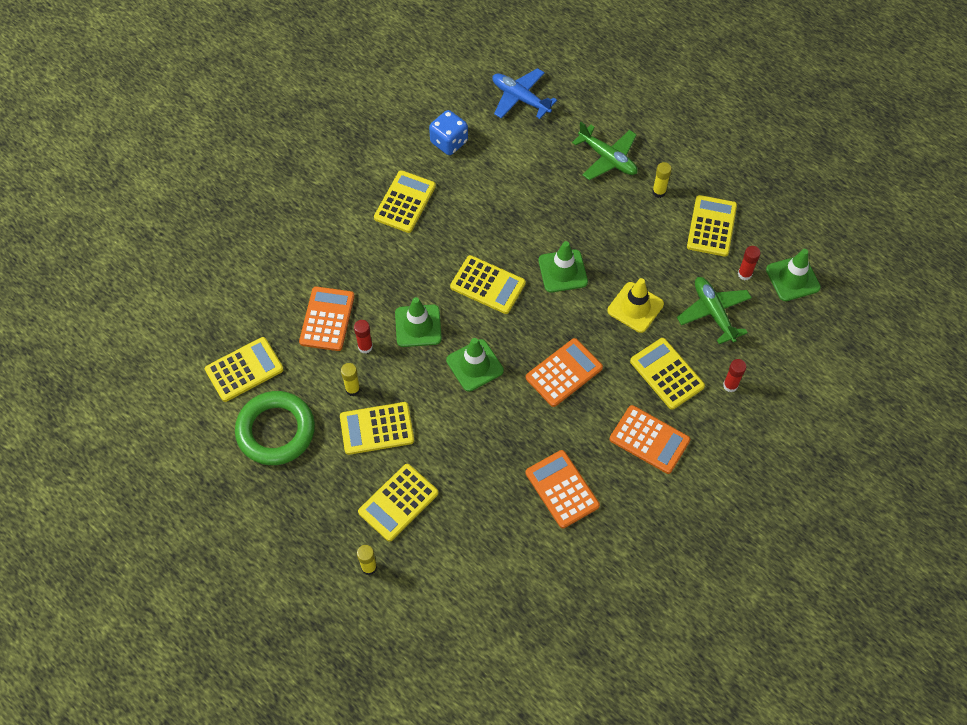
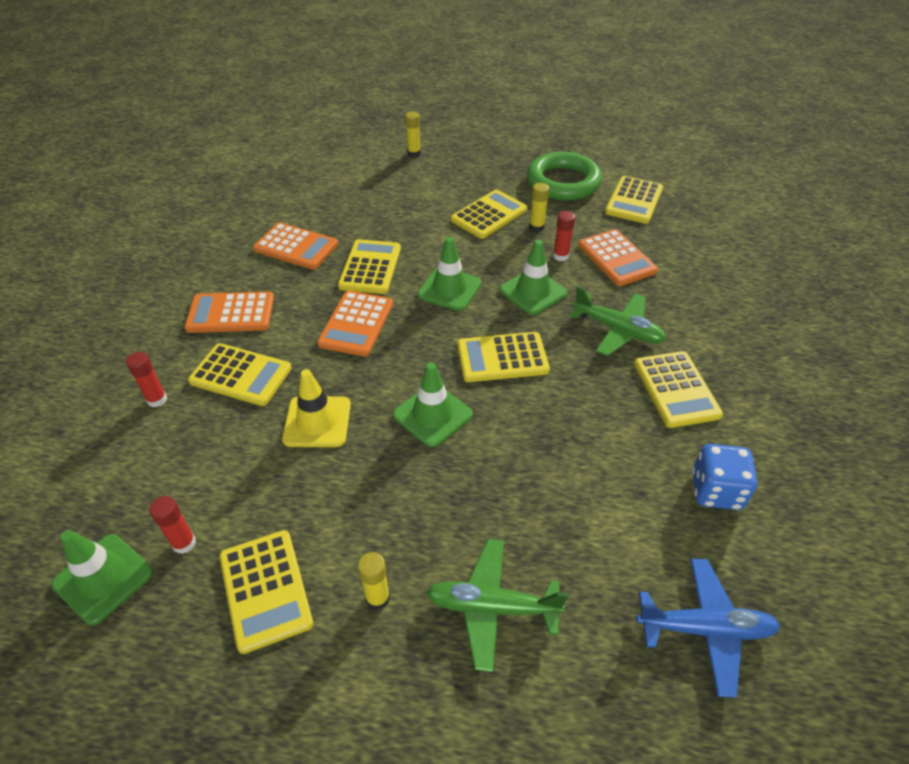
camera: 145 degrees right, 15 degrees down
yellow calculator [358,464,438,542] -> yellow calculator moved to [338,239,401,294]
green plane [677,277,752,344] -> green plane moved to [569,286,667,356]

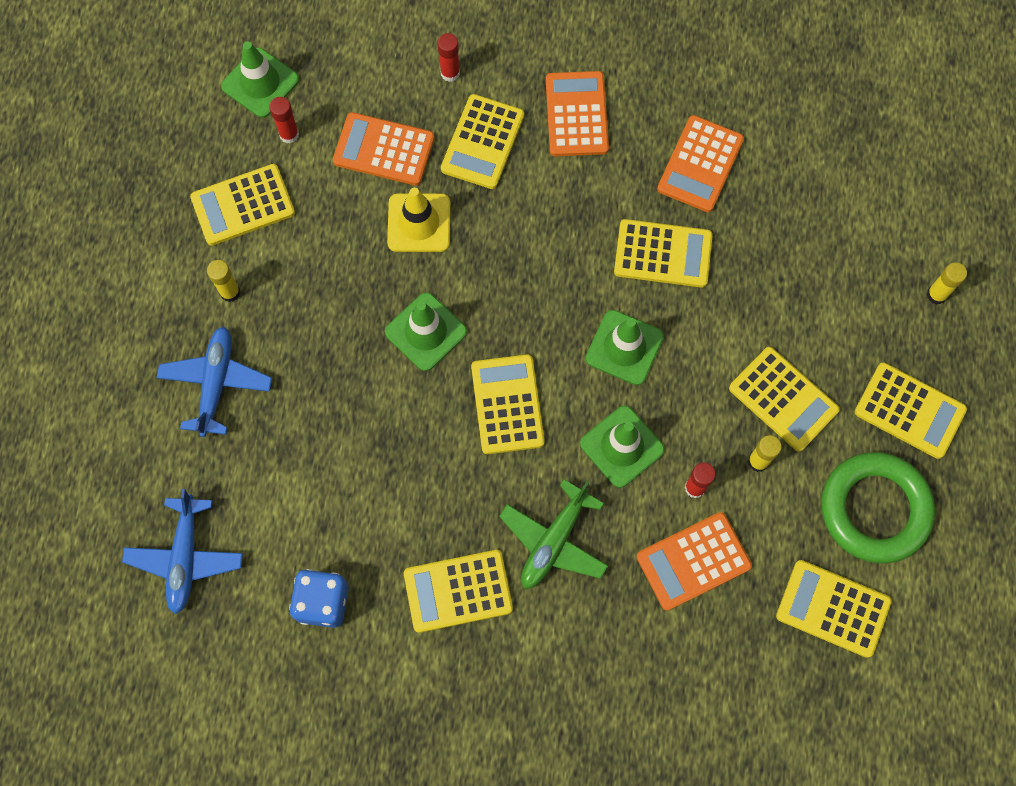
camera: 90 degrees right, 25 degrees up
orange calculator [317,291,393,357] -> orange calculator moved to [333,112,435,185]
green plane [426,539,568,672] -> blue plane [156,327,272,437]
none -> yellow calculator [855,363,967,459]

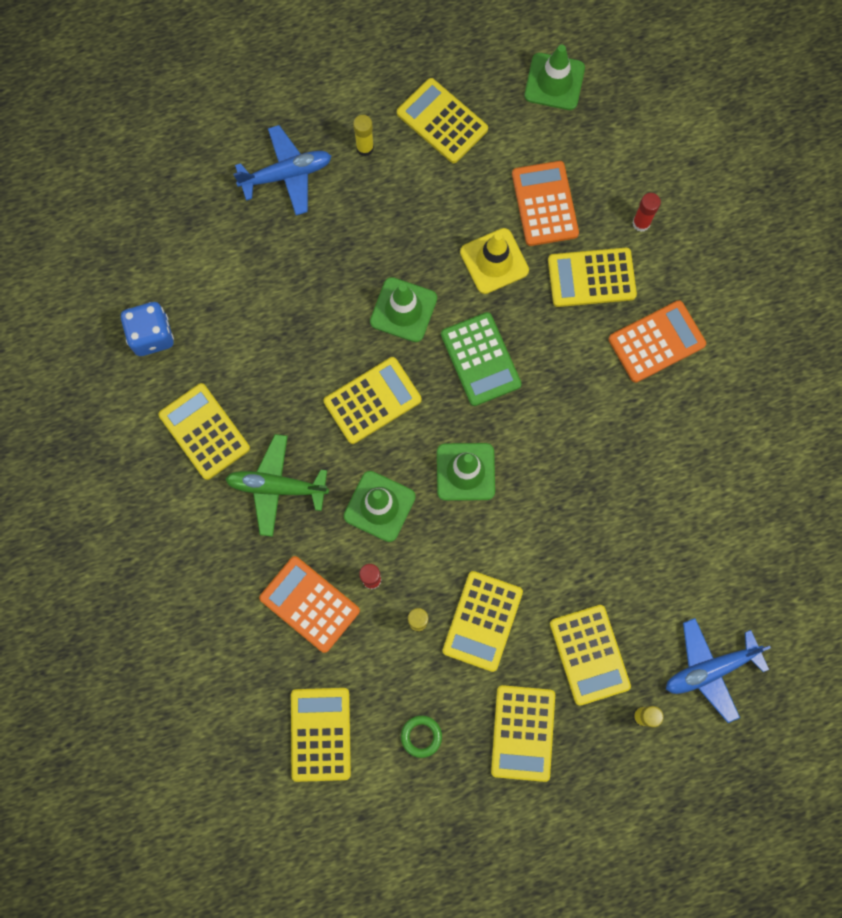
camera: 65 degrees right, 5 degrees up
blue plane [122,489,243,614] -> blue plane moved to [666,618,771,723]
red glue stick [269,97,299,144] -> none
yellow calculator [614,219,713,288] -> yellow calculator moved to [550,605,631,706]
orange calculator [657,115,744,212] -> none
green ring [821,452,935,563] -> green ring [401,715,442,758], size x0.40
none -> green calculator [441,312,522,406]

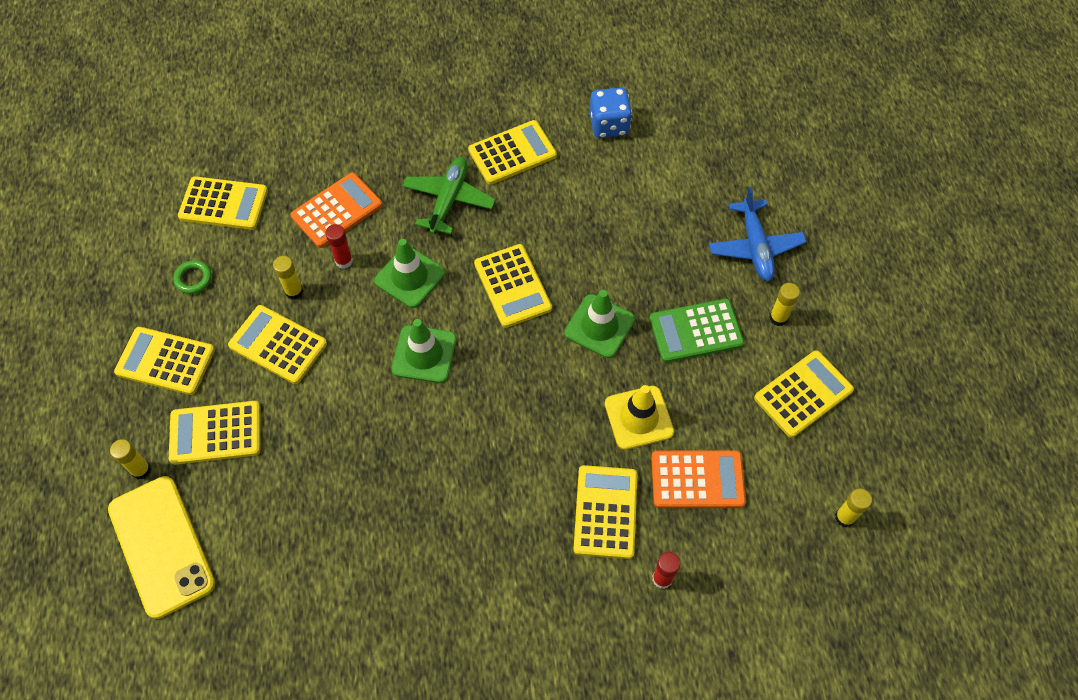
camera: 100 degrees right, 15 degrees down
green calculator [441,312,522,406] -> green calculator moved to [649,299,744,363]
green traffic cone [524,44,585,110] -> yellow glue stick [835,489,872,527]
orange calculator [608,300,706,383] -> none
blue plane [666,618,771,723] -> yellow phone [108,476,215,619]

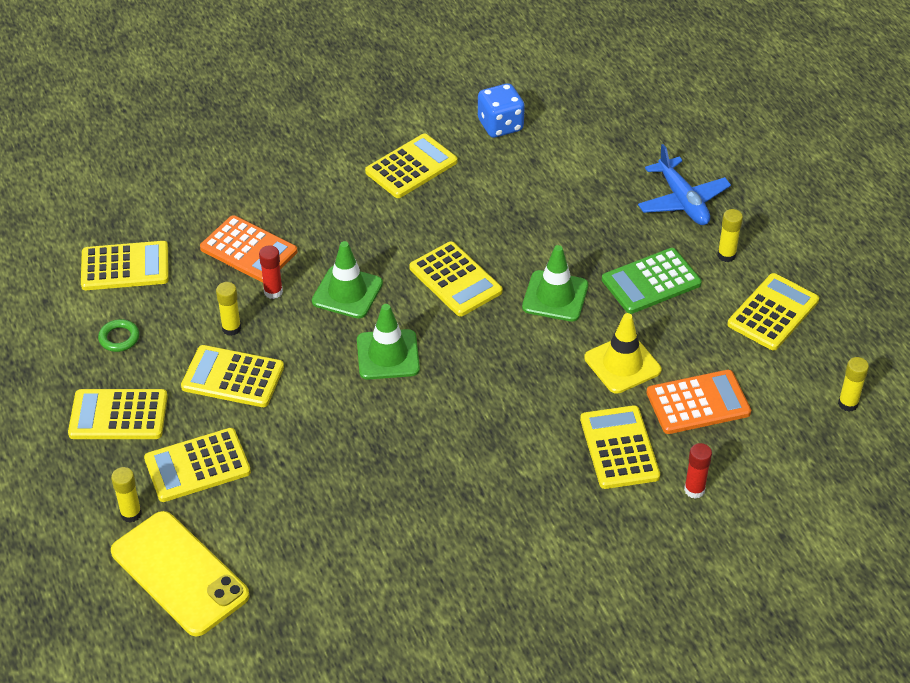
camera: 15 degrees left, 15 degrees down
orange calculator [290,173,383,248] -> orange calculator turned 90 degrees clockwise [200,215,298,283]
green plane [402,157,495,234] -> none

